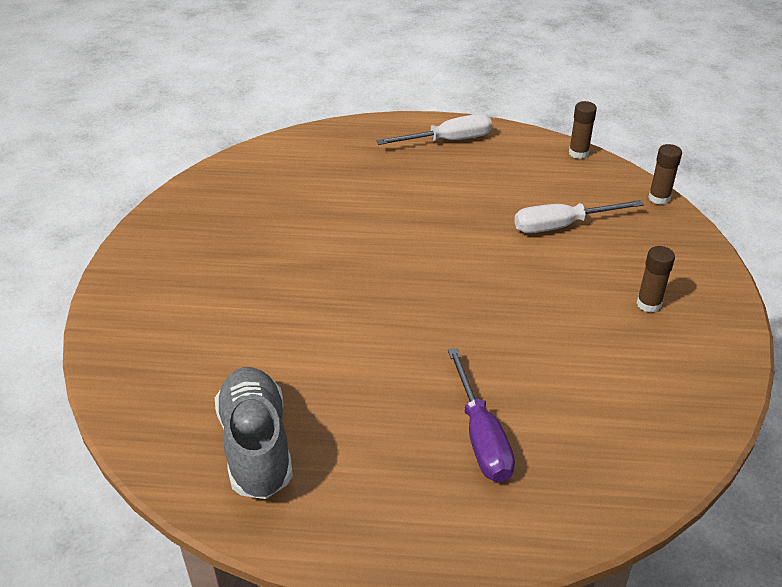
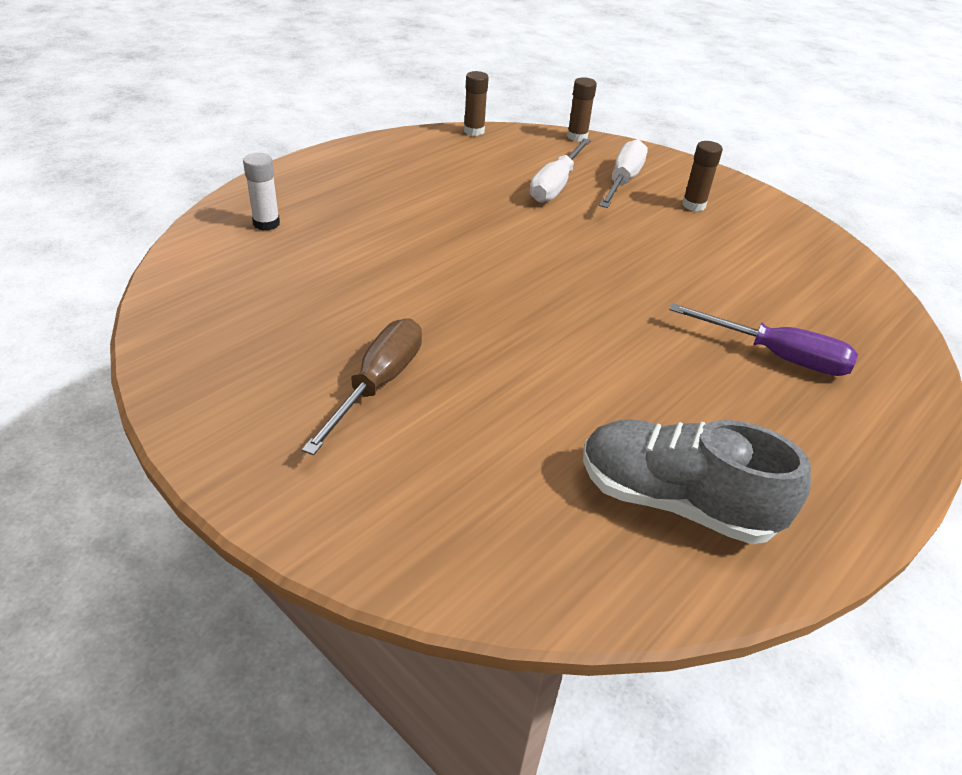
camera: 55 degrees left, 0 degrees up
white screwdriver [376,114,492,145] -> white screwdriver moved to [599,139,648,208]
none -> white glue stick [243,153,280,231]
none -> brown screwdriver [302,318,422,455]

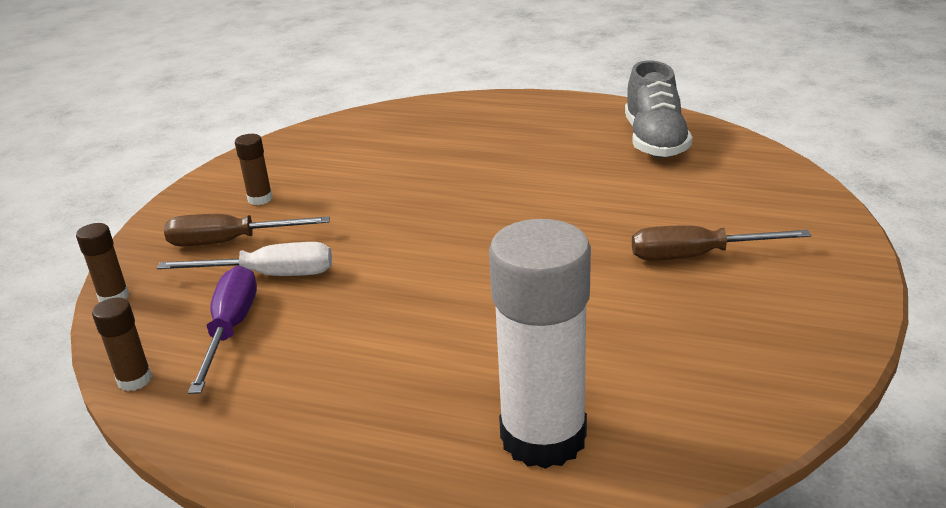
camera: 110 degrees left, 10 degrees down
white glue stick [243,153,280,231] -> white glue stick [489,219,591,469], size x2.26
white screwdriver [599,139,648,208] -> brown screwdriver [164,214,330,246]
purple screwdriver [669,303,858,376] -> purple screwdriver moved to [188,266,257,394]

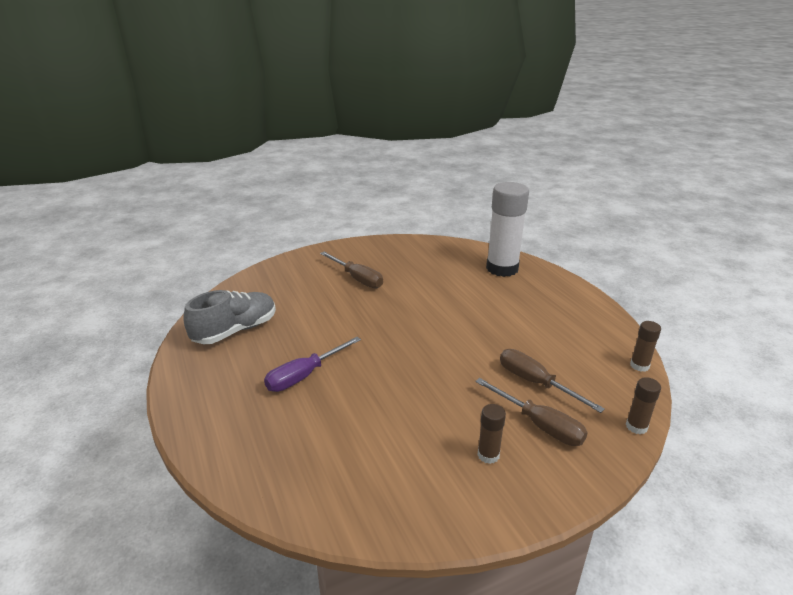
camera: 135 degrees left, 0 degrees up
white screwdriver [157,242,332,276] -> brown screwdriver [500,349,605,413]
purple screwdriver [188,266,257,394] -> purple screwdriver moved to [264,337,361,392]

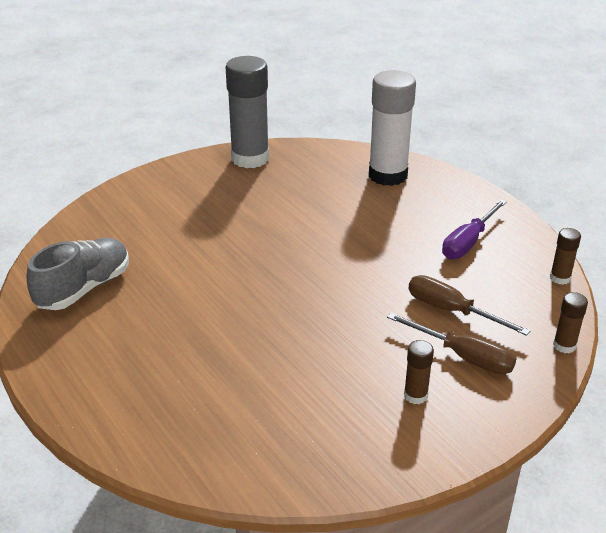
camera: 10 degrees left, 5 degrees up
purple screwdriver [264,337,361,392] -> purple screwdriver moved to [442,200,507,259]
brown screwdriver [320,252,383,288] -> none
none -> grey glue stick [225,56,269,168]

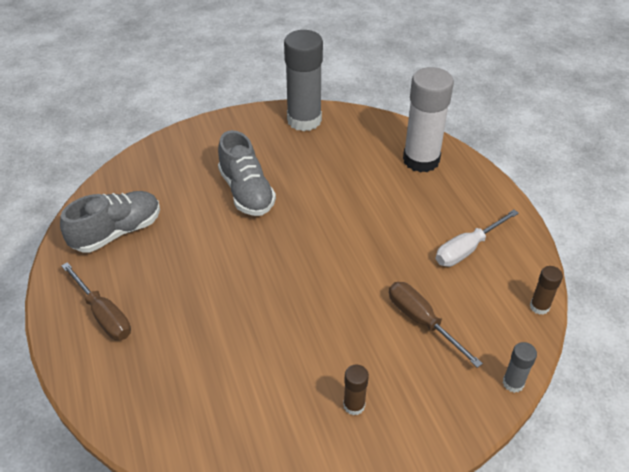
camera: 15 degrees right, 10 degrees up
brown screwdriver [387,313,517,374] -> brown screwdriver moved to [61,262,131,340]
purple screwdriver [442,200,507,259] -> white screwdriver [436,210,519,267]
brown glue stick [553,292,588,353] -> grey glue stick [502,342,537,393]
none -> grey shoe [218,130,276,216]

